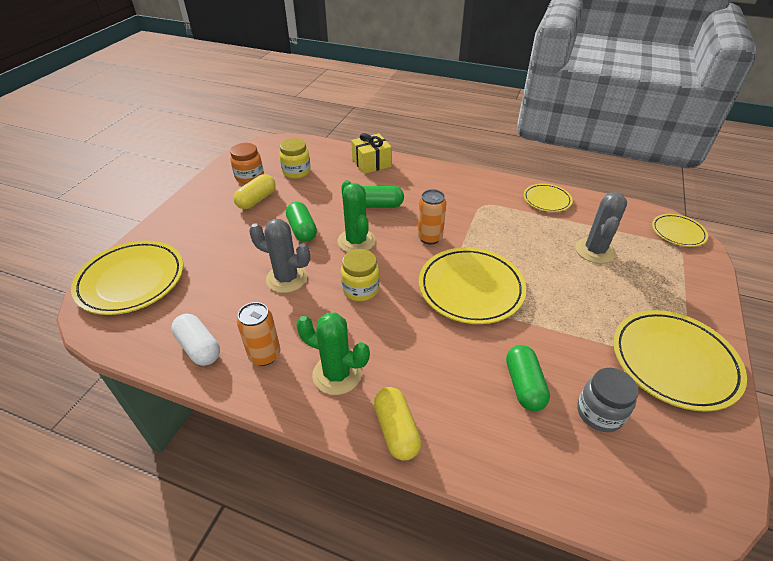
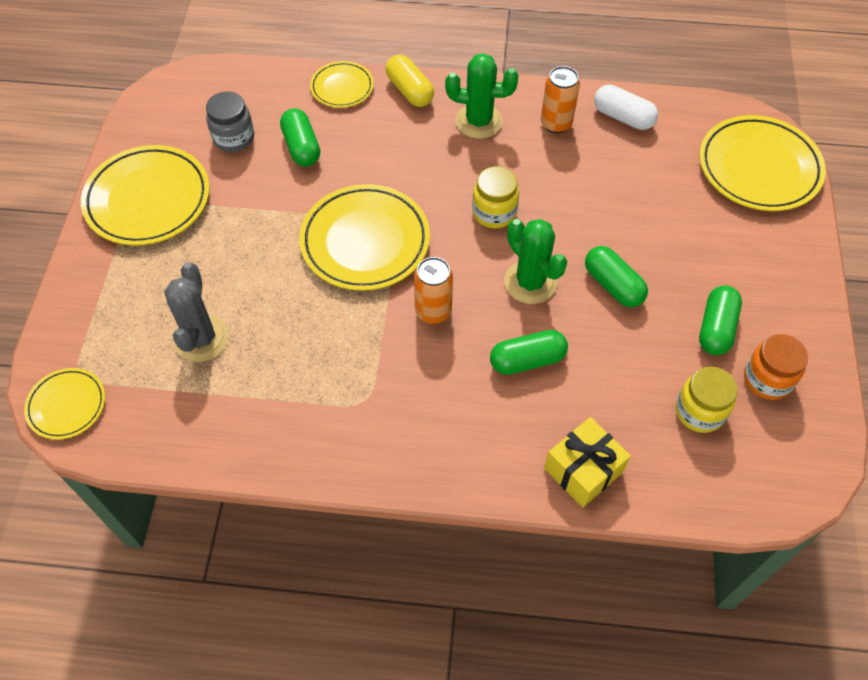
camera: 165 degrees right, 15 degrees up
yellow capsule [233,174,276,209] -> green capsule [699,285,742,355]
grey cactus [249,219,310,293] -> none
yellow plate [524,184,573,212] -> yellow plate moved to [310,61,374,108]

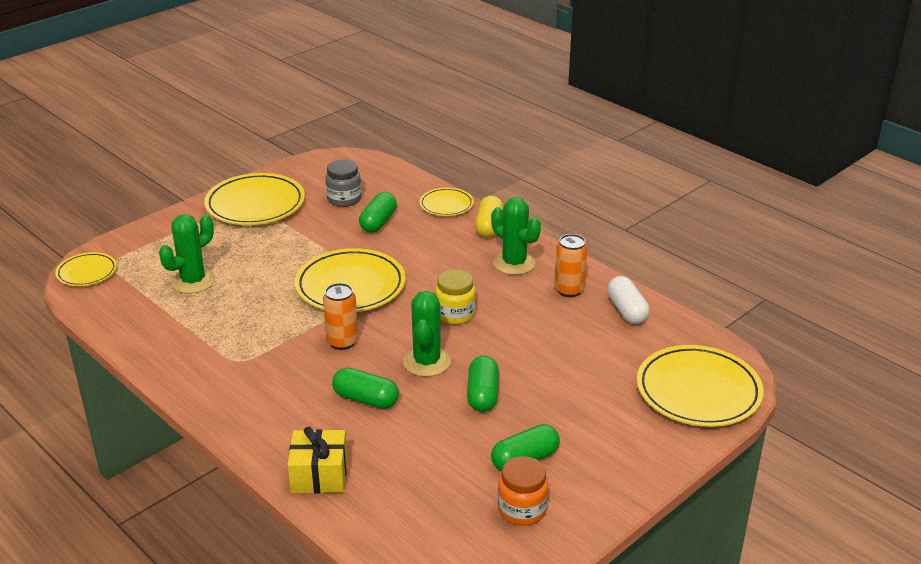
camera: 40 degrees right, 25 degrees down
grey cactus [164,262,229,362] -> green cactus [159,214,215,294]
yellow jar [676,366,738,433] -> none

